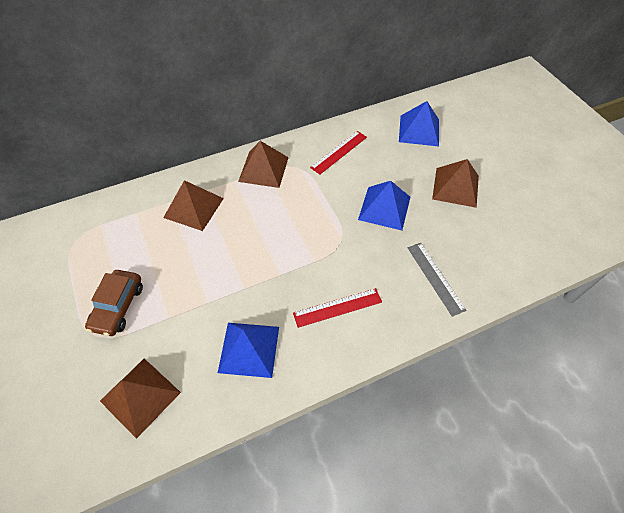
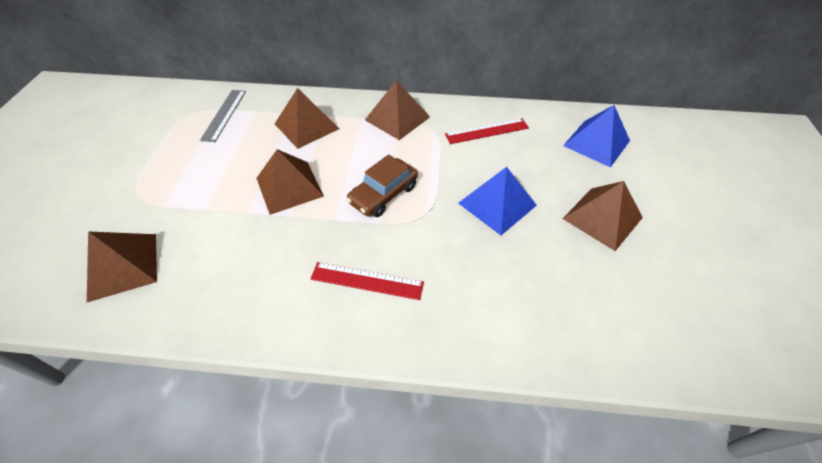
camera: 30 degrees right, 5 degrees down
brown car [85,270,143,336] -> brown car moved to [346,154,418,217]
blue pyramid [218,323,279,378] -> none
grey ruler [408,243,466,317] -> grey ruler moved to [200,90,246,142]
none -> brown pyramid [256,149,324,215]

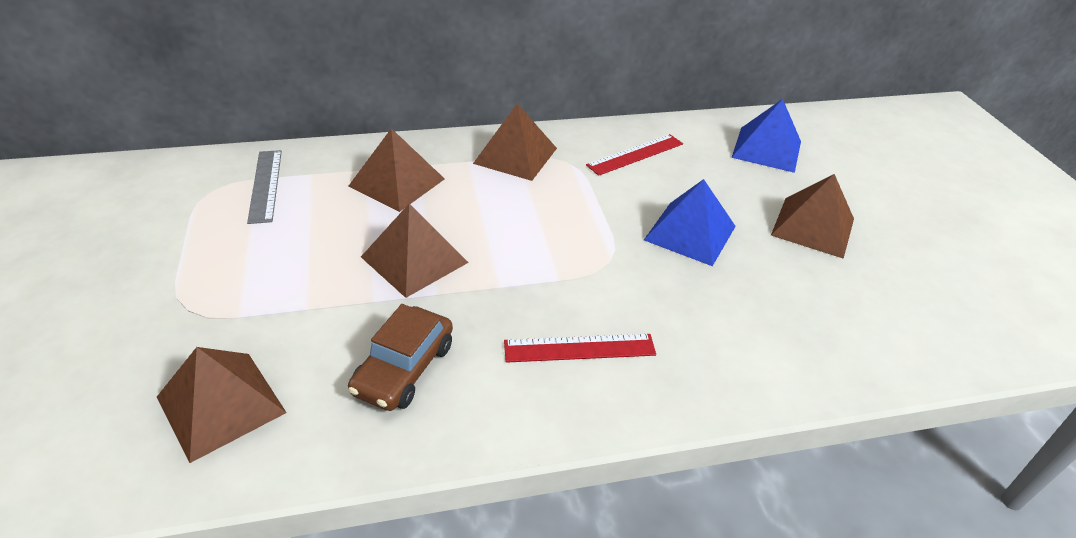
camera: 20 degrees left, 10 degrees down
brown car [346,154,418,217] -> brown car moved to [348,304,453,411]

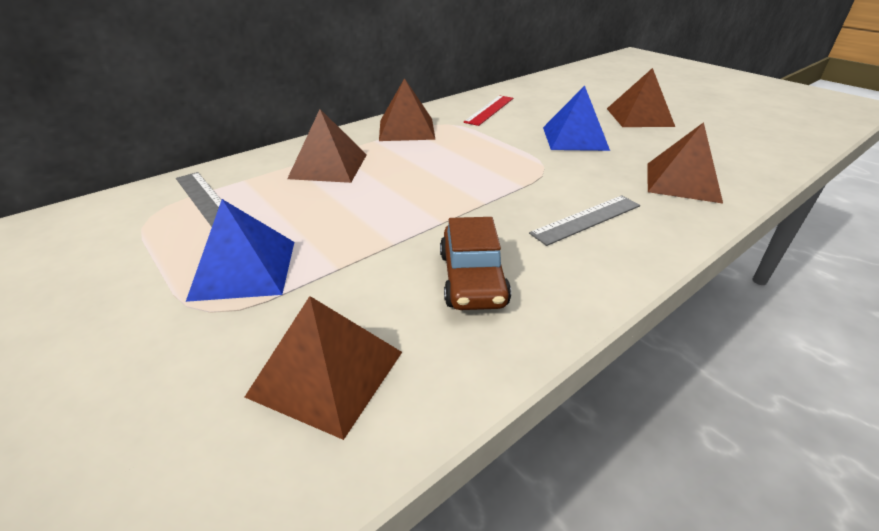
camera: 25 degrees left, 5 degrees down
brown pyramid [361,204,469,298] -> brown pyramid moved to [648,122,723,203]
red ruler [504,334,656,363] -> grey ruler [529,195,640,246]
blue pyramid [731,99,801,173] -> blue pyramid moved to [186,199,294,302]

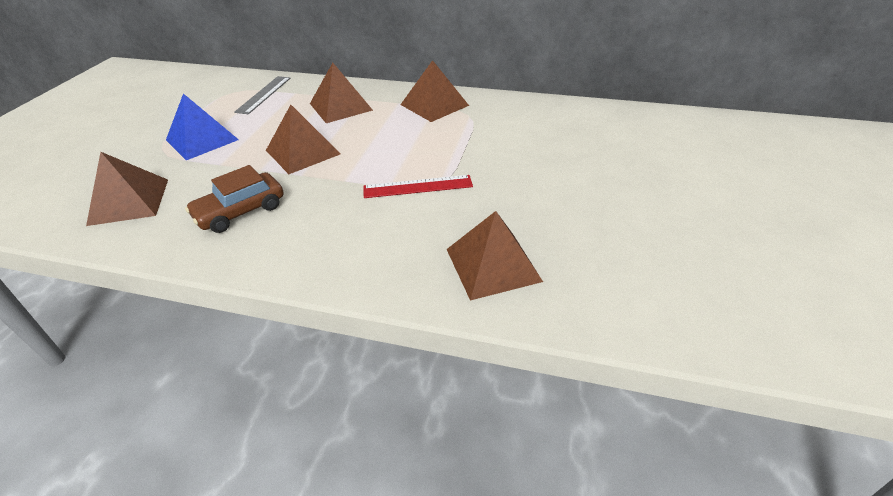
camera: 55 degrees right, 5 degrees up
red ruler [464,95,513,126] -> red ruler moved to [363,175,473,198]
grey ruler [529,195,640,246] -> none
blue pyramid [543,86,610,151] -> none
brown pyramid [607,68,675,127] -> brown pyramid moved to [266,105,340,174]

